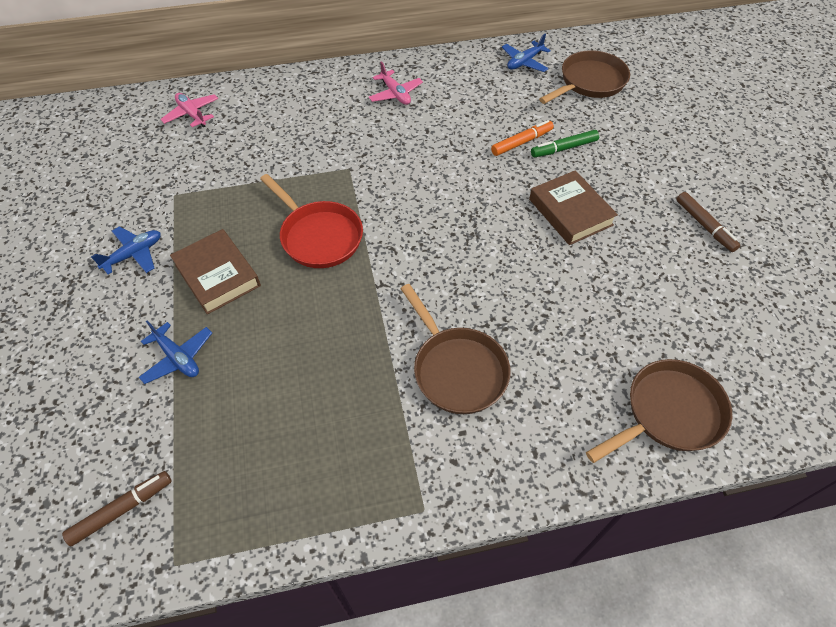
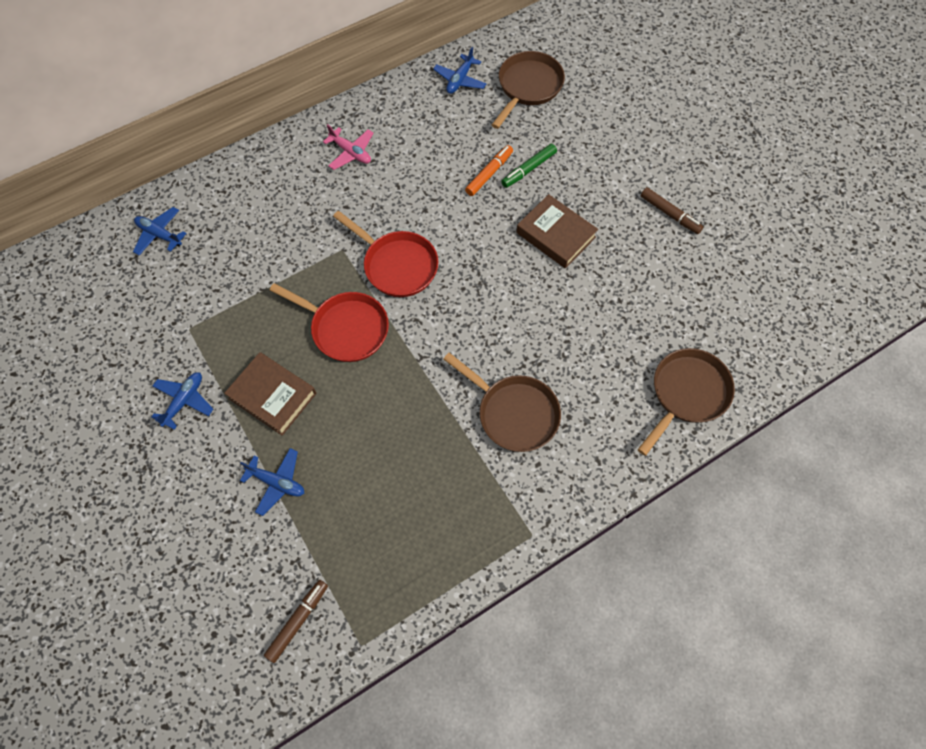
camera: 20 degrees left, 10 degrees up
pink plane [160,93,218,127] -> blue plane [133,207,187,255]
none -> red pan [333,211,438,297]

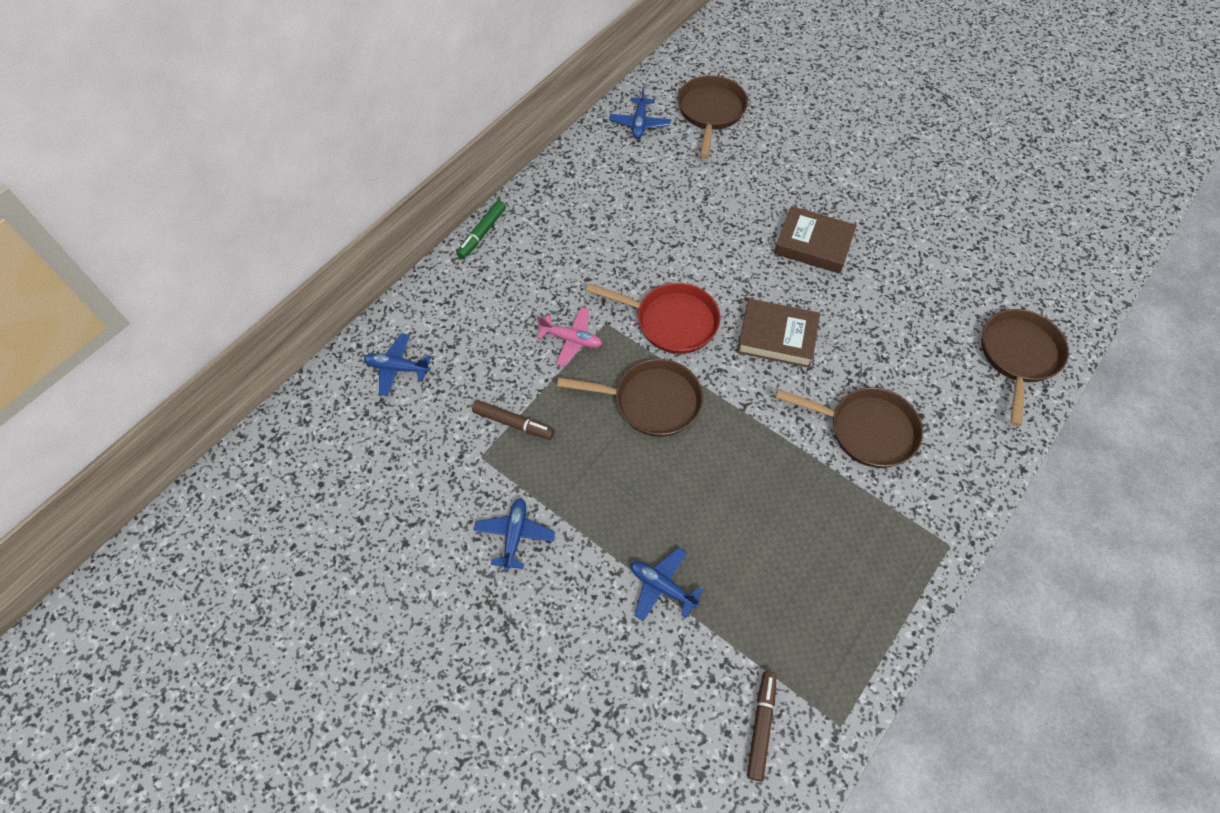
camera: 20 degrees left, 5 degrees down
brown book [224,352,316,436] -> brown book moved to [737,299,820,368]
blue plane [240,448,304,516] -> blue plane turned 150 degrees counterclockwise [630,547,703,621]
red pan [269,283,389,362] -> brown pan [557,359,703,437]
pink plane [323,124,373,170] -> pink plane moved to [537,307,602,366]
orange marker [465,145,513,196] -> none
green marker [501,144,557,188] -> green marker moved to [457,200,506,259]
brown marker [641,187,703,234] -> brown marker moved to [472,400,554,440]

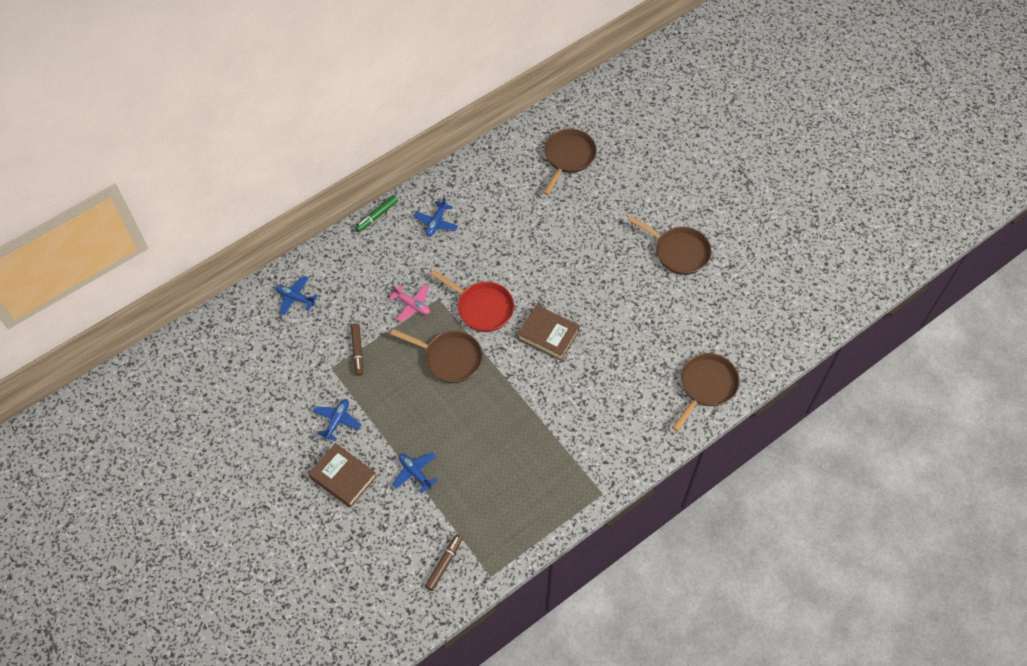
camera: 15 degrees right, 0 degrees up
brown marker [472,400,554,440] -> brown marker turned 45 degrees clockwise [351,323,363,376]
blue plane [609,86,670,139] -> blue plane moved to [414,197,458,237]
brown book [774,206,857,274] -> brown book moved to [308,443,377,508]
brown pan [775,387,923,468] -> brown pan moved to [627,215,712,275]

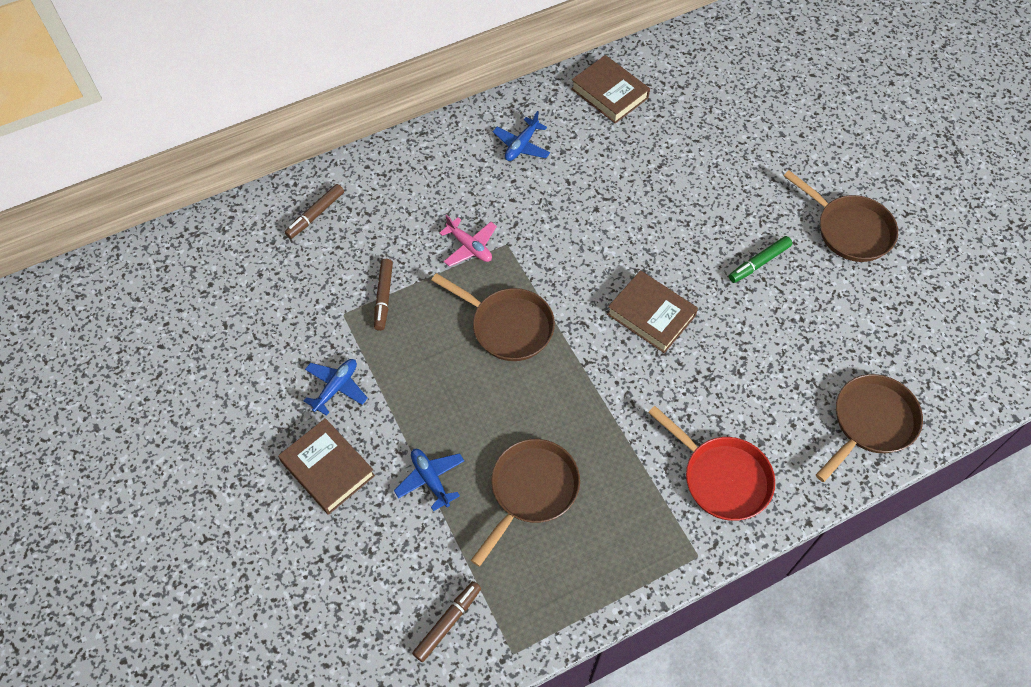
camera: 10 degrees right, 0 degrees up
blue plane [276,276,318,316] -> brown marker [285,184,344,239]
green marker [355,195,398,232] -> green marker moved to [729,236,792,283]
red pan [430,270,514,332] -> red pan moved to [648,406,775,521]
brown pan [543,129,597,195] -> brown pan moved to [471,439,580,567]
none -> brown book [571,55,650,124]

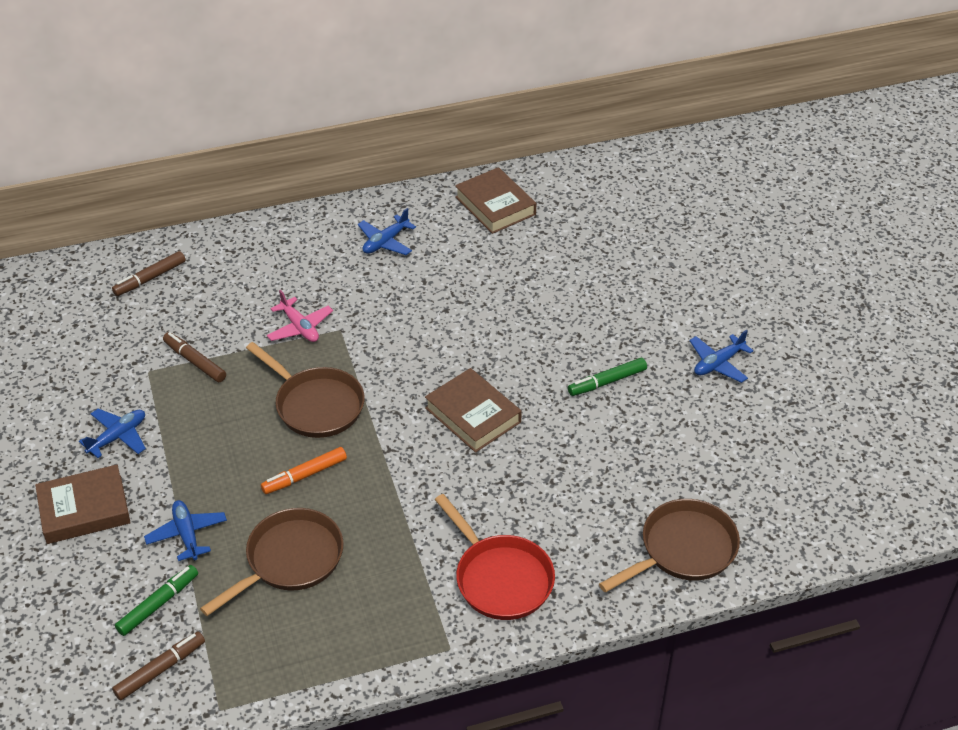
camera: 10 degrees right, 15 degrees down
brown book [278,418,375,515] -> brown book turned 75 degrees counterclockwise [35,465,131,544]
brown marker [374,259,393,331] -> brown marker turned 120 degrees clockwise [163,332,226,382]
brown pan [784,170,898,262] -> blue plane [689,330,753,383]
none -> green marker [115,565,198,636]
none -> orange marker [261,447,347,494]

